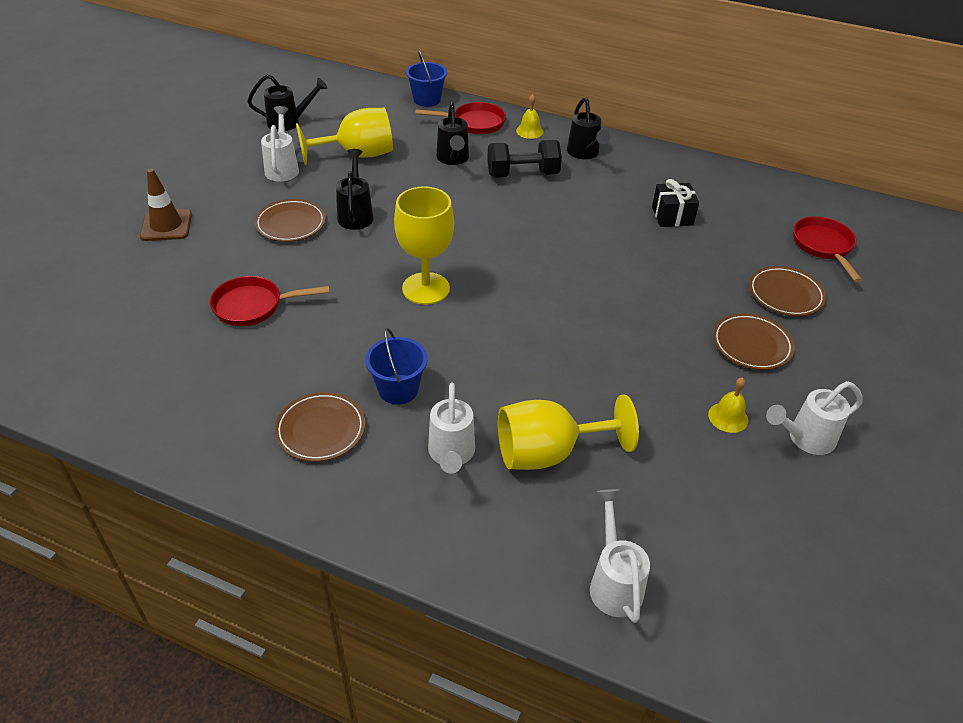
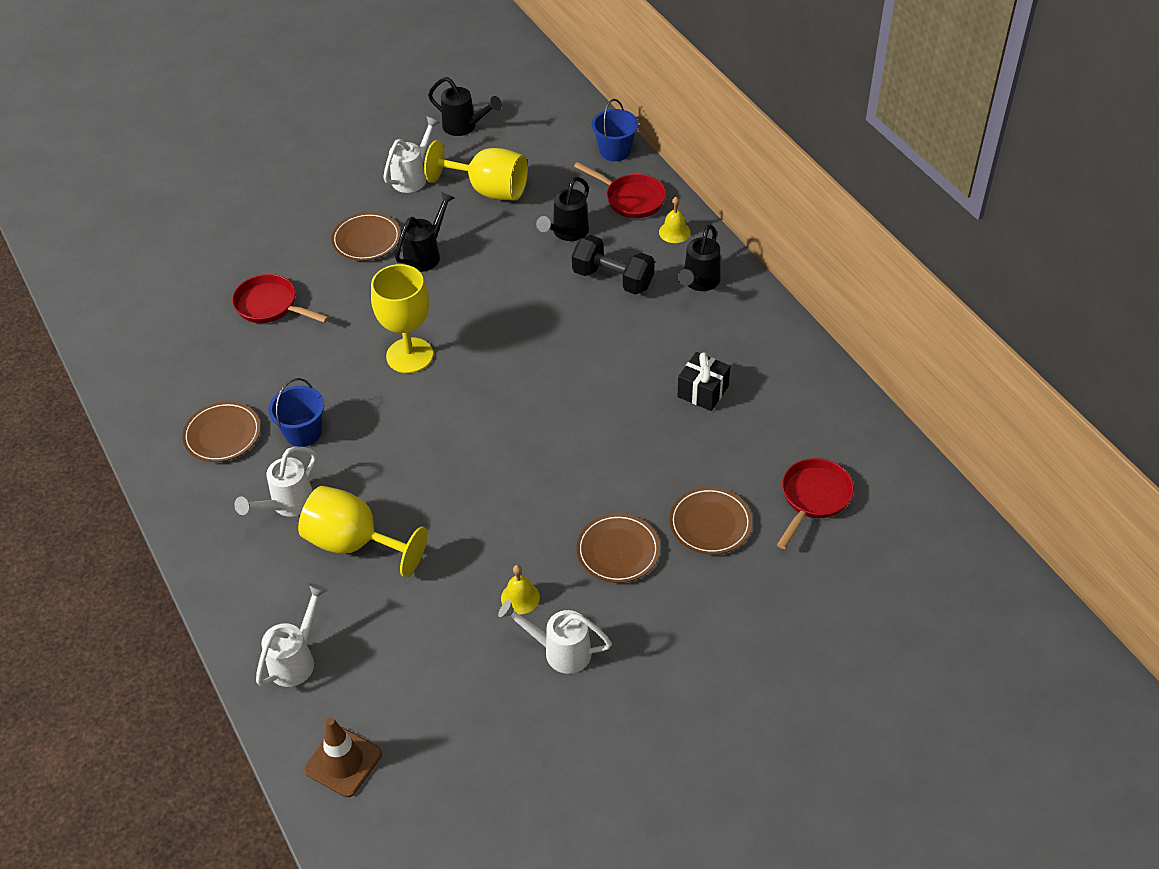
camera: 40 degrees right, 5 degrees up
brown traffic cone [140,168,192,241] -> brown traffic cone moved to [304,717,382,797]

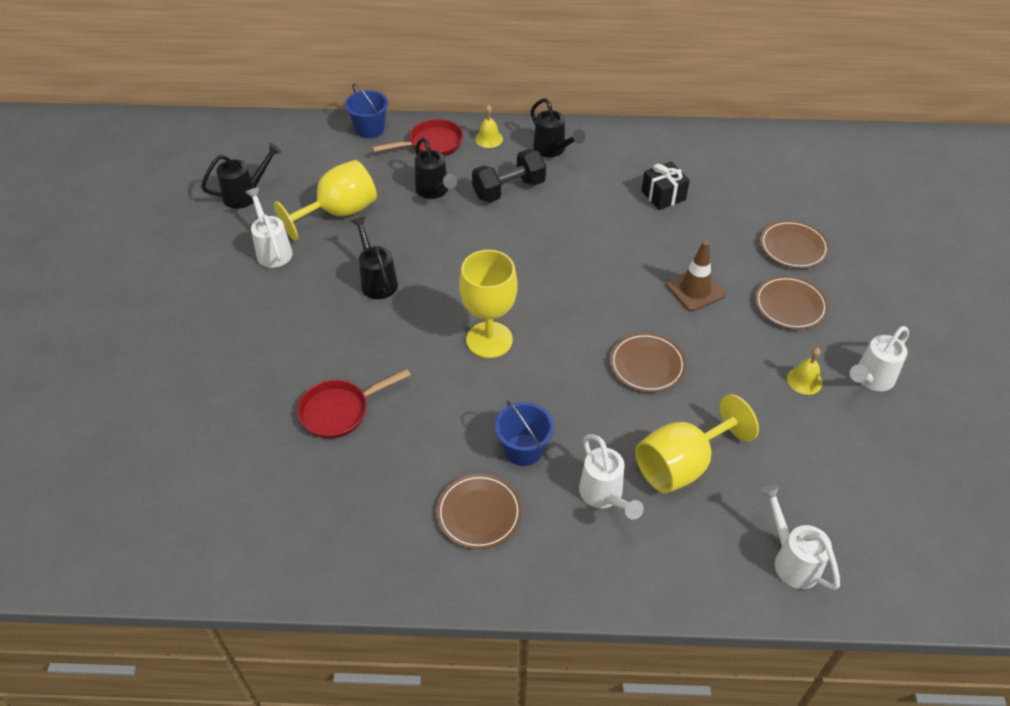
camera: 60 degrees left, 0 degrees up
brown traffic cone [304,717,382,797] -> brown traffic cone moved to [666,241,726,311]
brown plate [331,212,401,261] -> brown plate moved to [610,333,686,392]
red pan [777,458,854,549] -> none

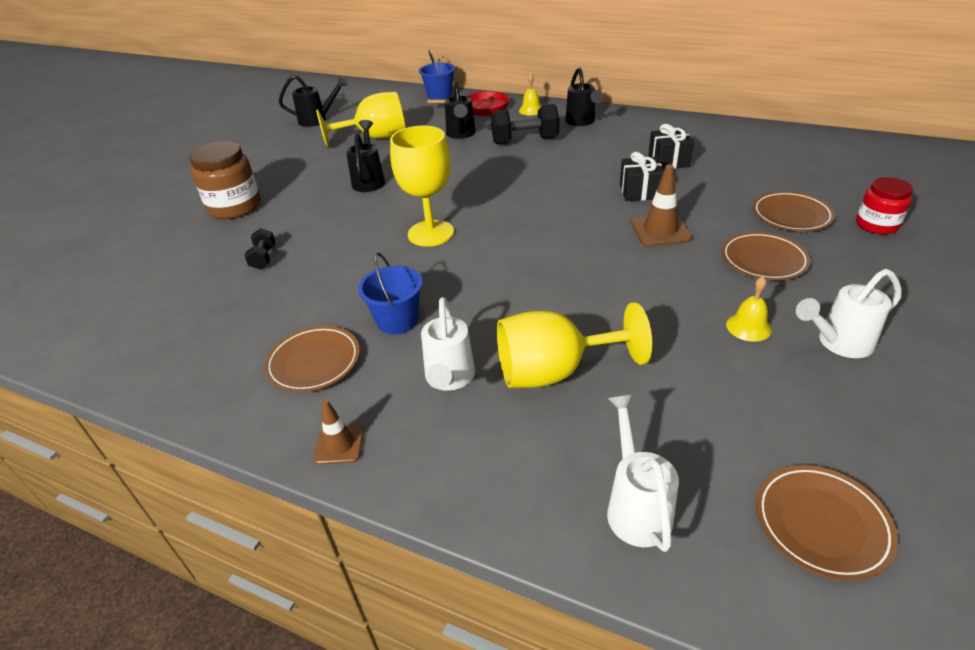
camera: 25 degrees right, 10 degrees down
white watering can [245,188,293,268] -> none
red pan [297,369,411,439] -> black dumbbell [244,228,275,269]
brown plate [610,333,686,392] -> brown plate moved to [756,465,898,581]
none -> brown jar [189,141,261,219]
none -> brown traffic cone [314,400,364,465]
none -> black gift [620,152,664,201]
none -> red jar [856,177,913,234]

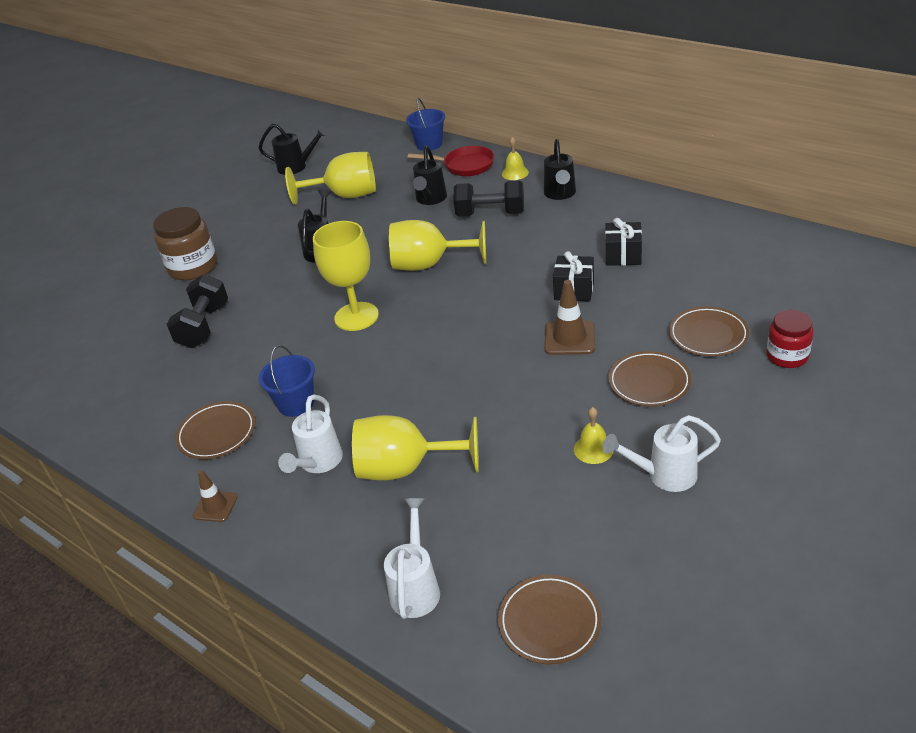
camera: 15 degrees right, 0 degrees up
black dumbbell [244,228,275,269] -> black dumbbell [166,274,228,348], size x1.87
none -> yellow goblet [389,220,486,271]

